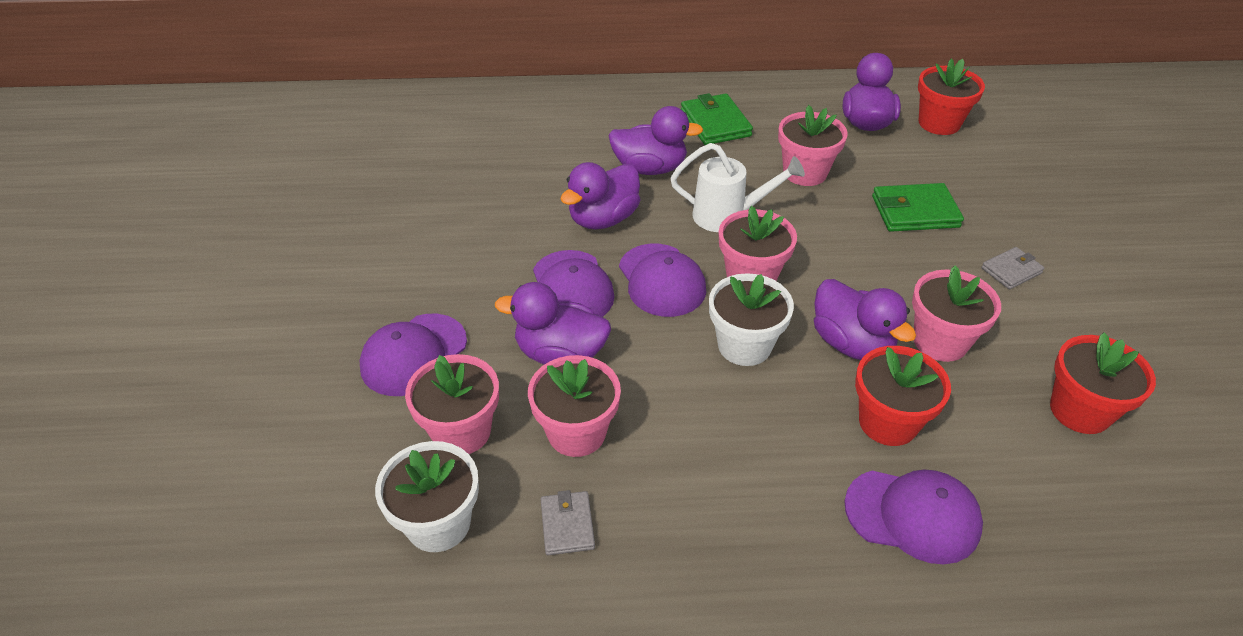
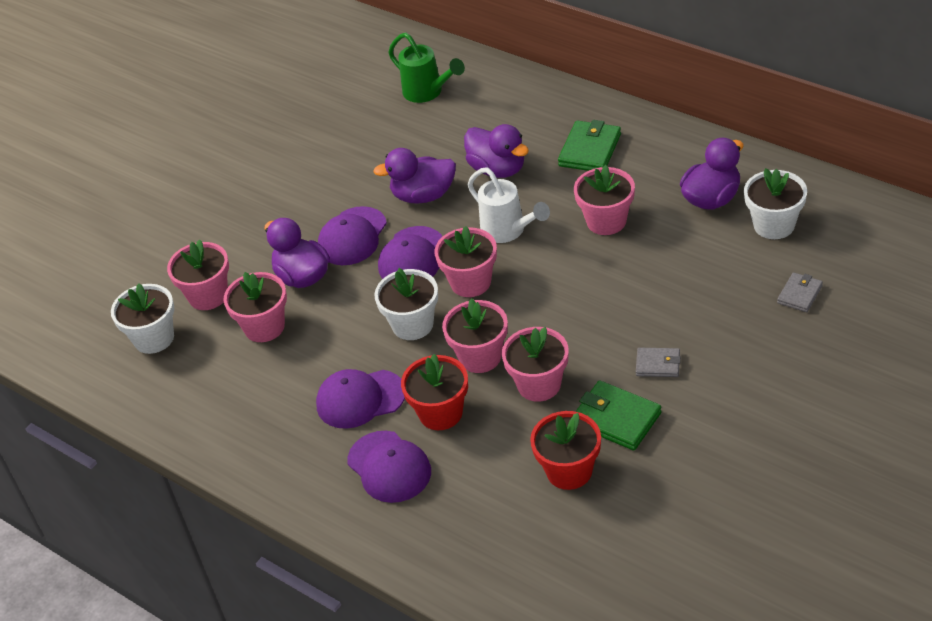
camera: 45 degrees right, 0 degrees up
purple cap [360,314,467,396] -> purple cap moved to [316,369,405,429]
grey wallet [541,490,595,555] -> grey wallet moved to [777,272,823,312]
purple duck [814,279,916,360] -> pink flower pot [442,298,508,373]
green wallet [872,183,964,232] -> green wallet moved to [575,381,662,450]
red flower pot [918,59,985,135] -> white flower pot [744,168,807,239]
none -> green watering can [388,32,465,103]

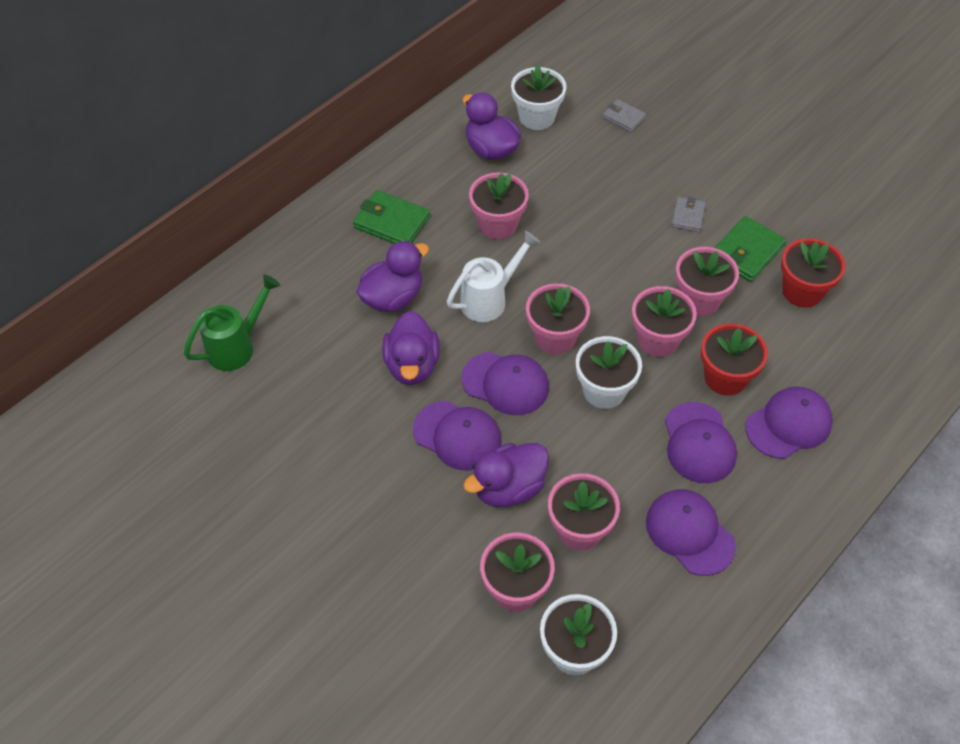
camera: 90 degrees left, 10 degrees up
none -> purple cap [646,489,736,576]

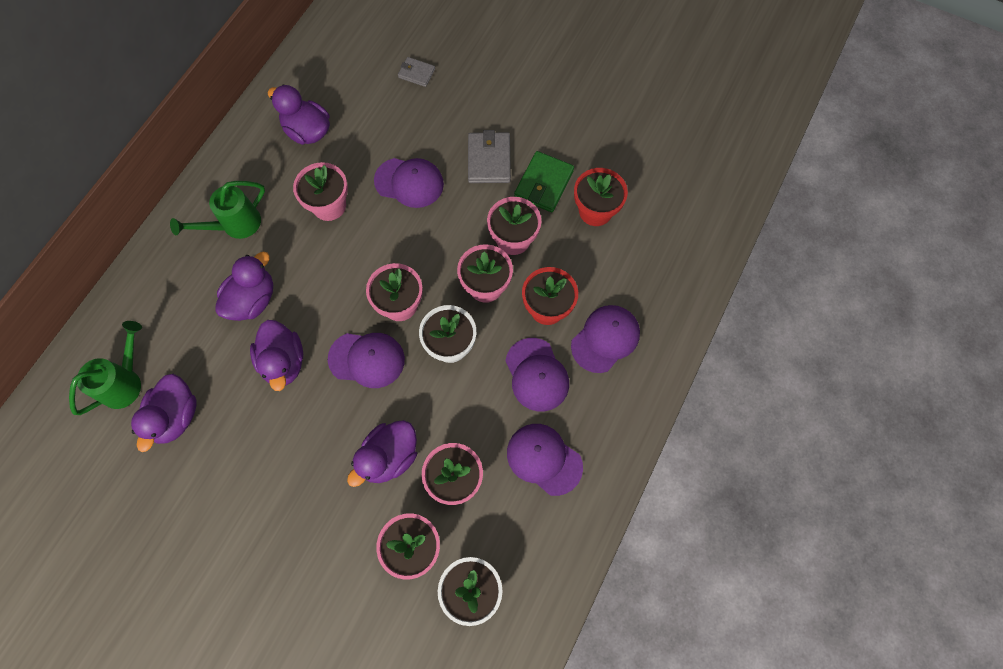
camera: 15 degrees left, 15 degrees up
green wallet [353,190,430,244] -> green watering can [170,181,265,239]
purple cap [413,401,502,471] -> purple cap moved to [374,158,444,208]
white watering can [447,230,540,322] -> none
white flower pot [511,65,566,130] -> none
grey wallet [671,197,706,232] -> grey wallet [468,130,511,183], size x1.66
none -> purple duck [131,374,197,452]

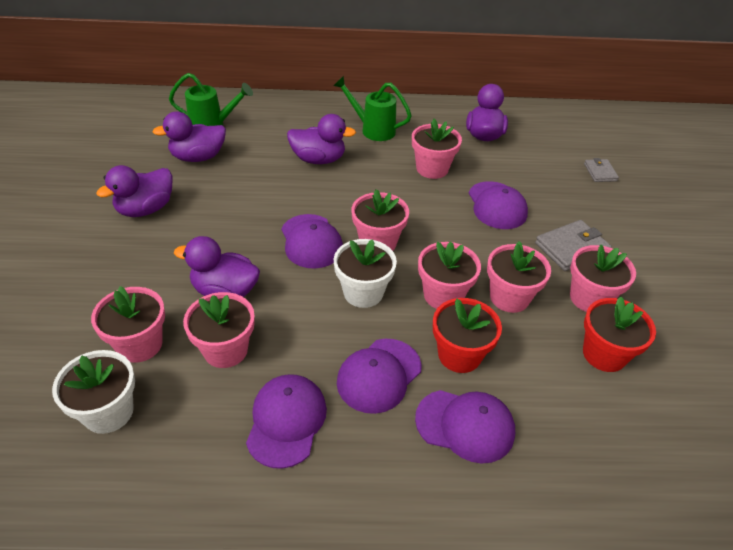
camera: 60 degrees right, 25 degrees down
purple duck [250,320,303,391] -> purple duck moved to [96,165,173,217]
green wallet [514,151,574,212] -> pink flower pot [570,244,636,312]

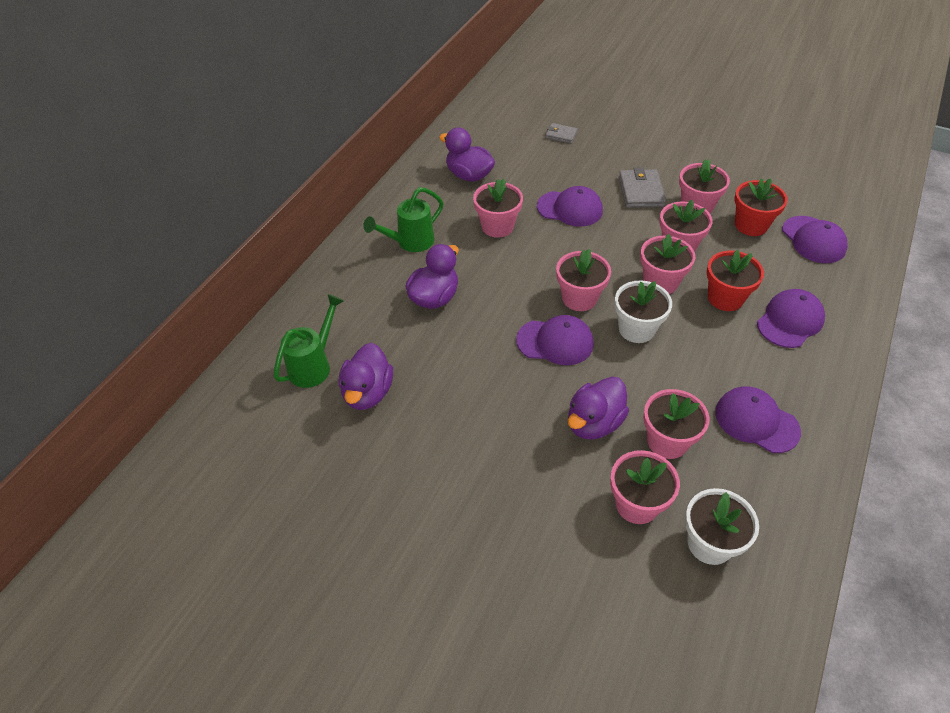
camera: 60 degrees left, 5 degrees up
purple duck [96,165,173,217] -> none
purple cap [337,339,421,414] -> purple cap moved to [782,216,848,263]

